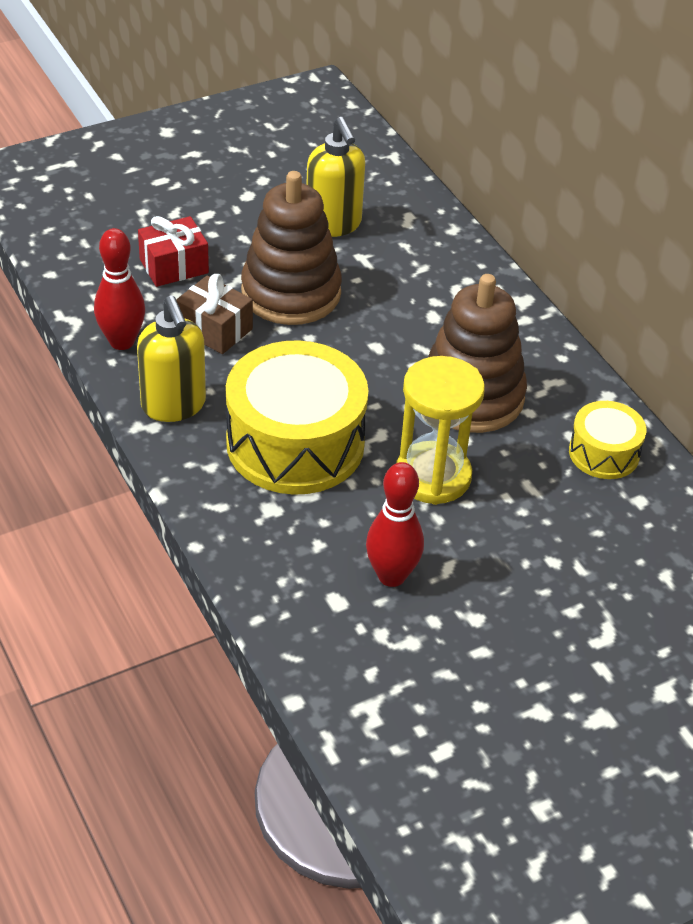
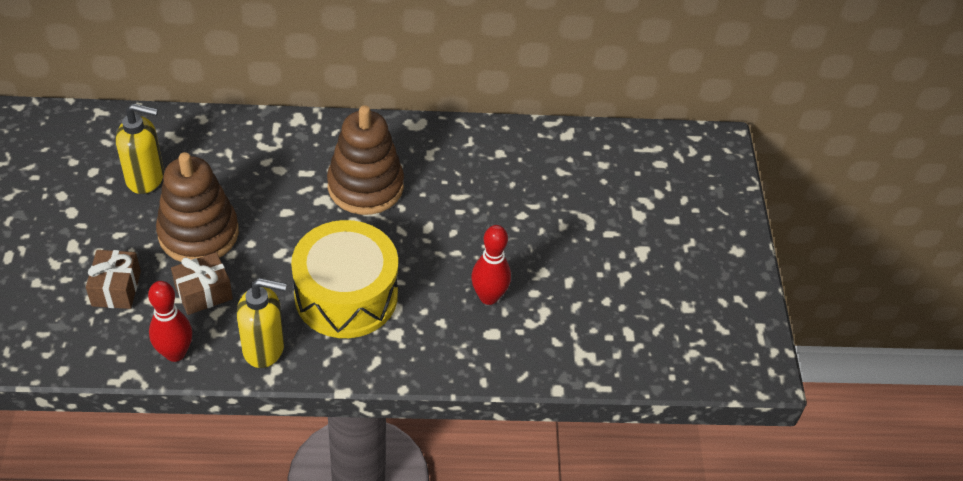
camera: 65 degrees left, 5 degrees up
red gift [138,216,209,287] -> brown gift [86,250,141,309]
yellow hourglass [396,356,485,505] -> none
yellow drum [569,401,646,479] -> none

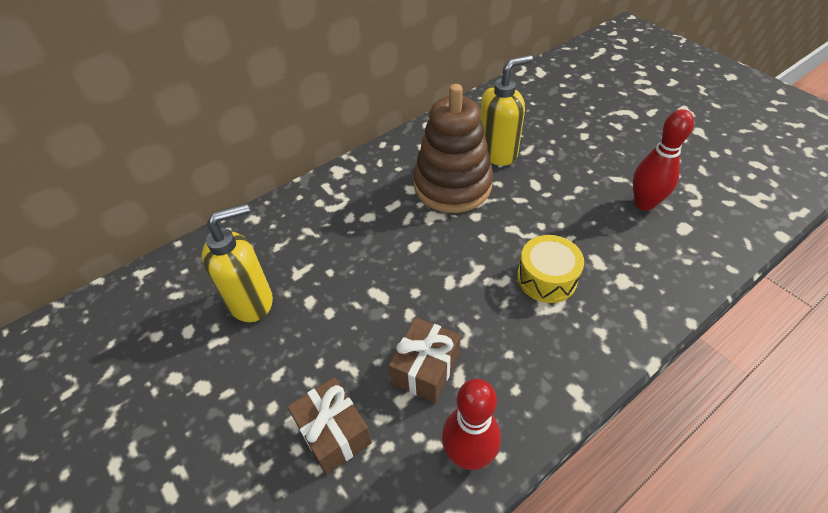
camera: 30 degrees left, 0 degrees up
brown stacking toy [156,152,239,262] -> none
yellow soap dispenser [237,278,287,368] -> yellow soap dispenser moved to [480,55,533,166]
yellow drum [291,220,398,338] -> yellow drum [517,235,584,303], size x0.52

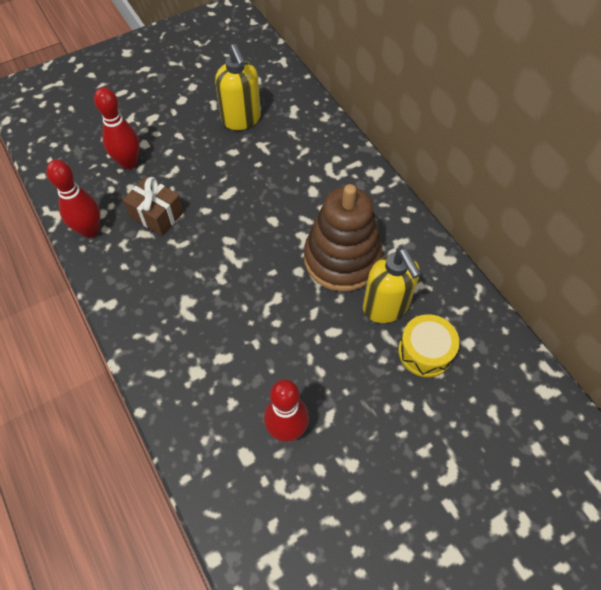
camera: 95 degrees right, 10 degrees up
brown gift [287,377,372,474] -> red bowling pin [94,87,140,169]
yellow drum [517,235,584,303] -> yellow drum moved to [398,314,459,377]

